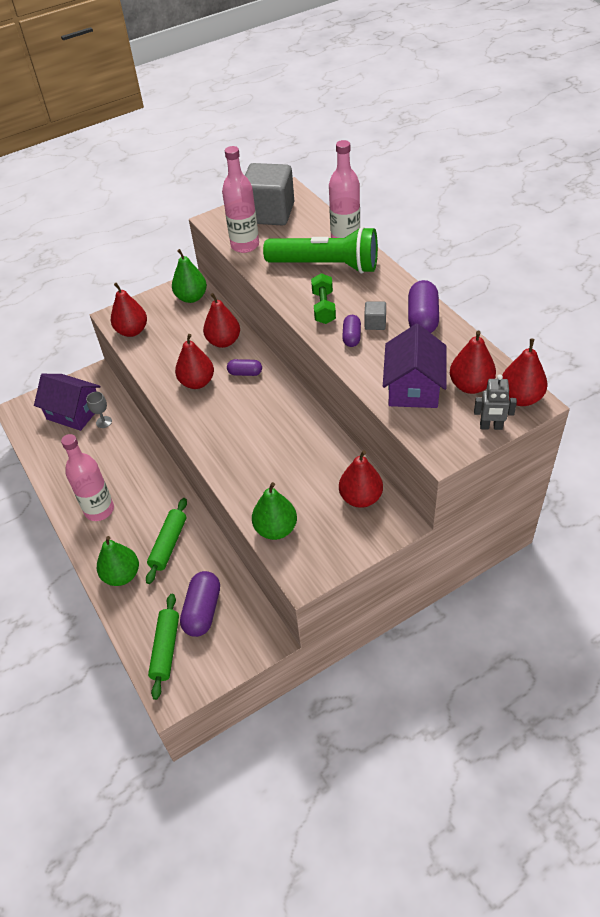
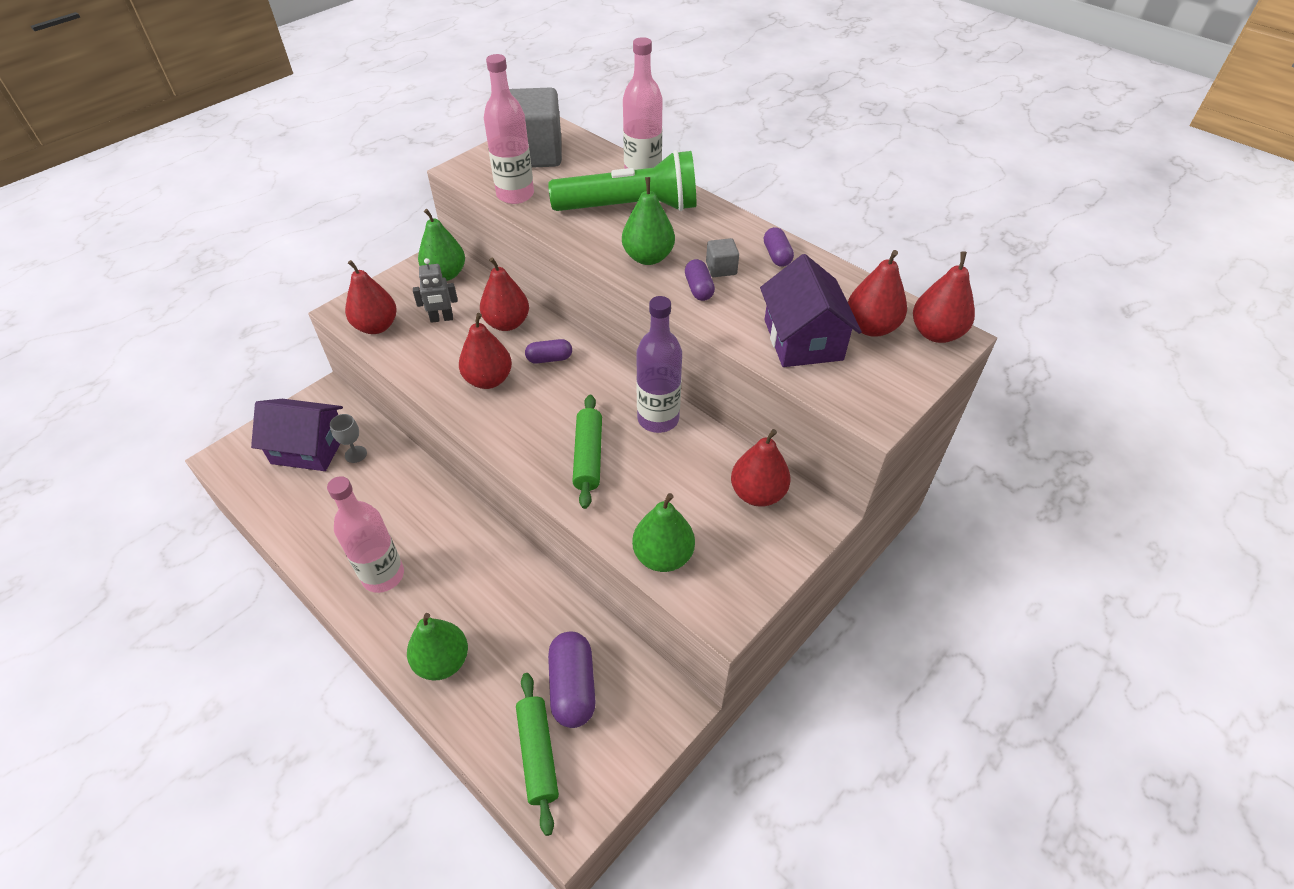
camera: 20 degrees left, 0 degrees up
green rolling pin [146,498,187,584] -> green rolling pin moved to [572,395,602,509]
green dumbbell [311,273,336,324] -> green pear [622,177,675,265]
purple capsule [408,280,439,333] -> purple capsule [764,227,794,267], size x0.58
grey robot [474,374,517,430] -> grey robot moved to [413,258,458,323]
none -> purple bottle [636,296,682,433]

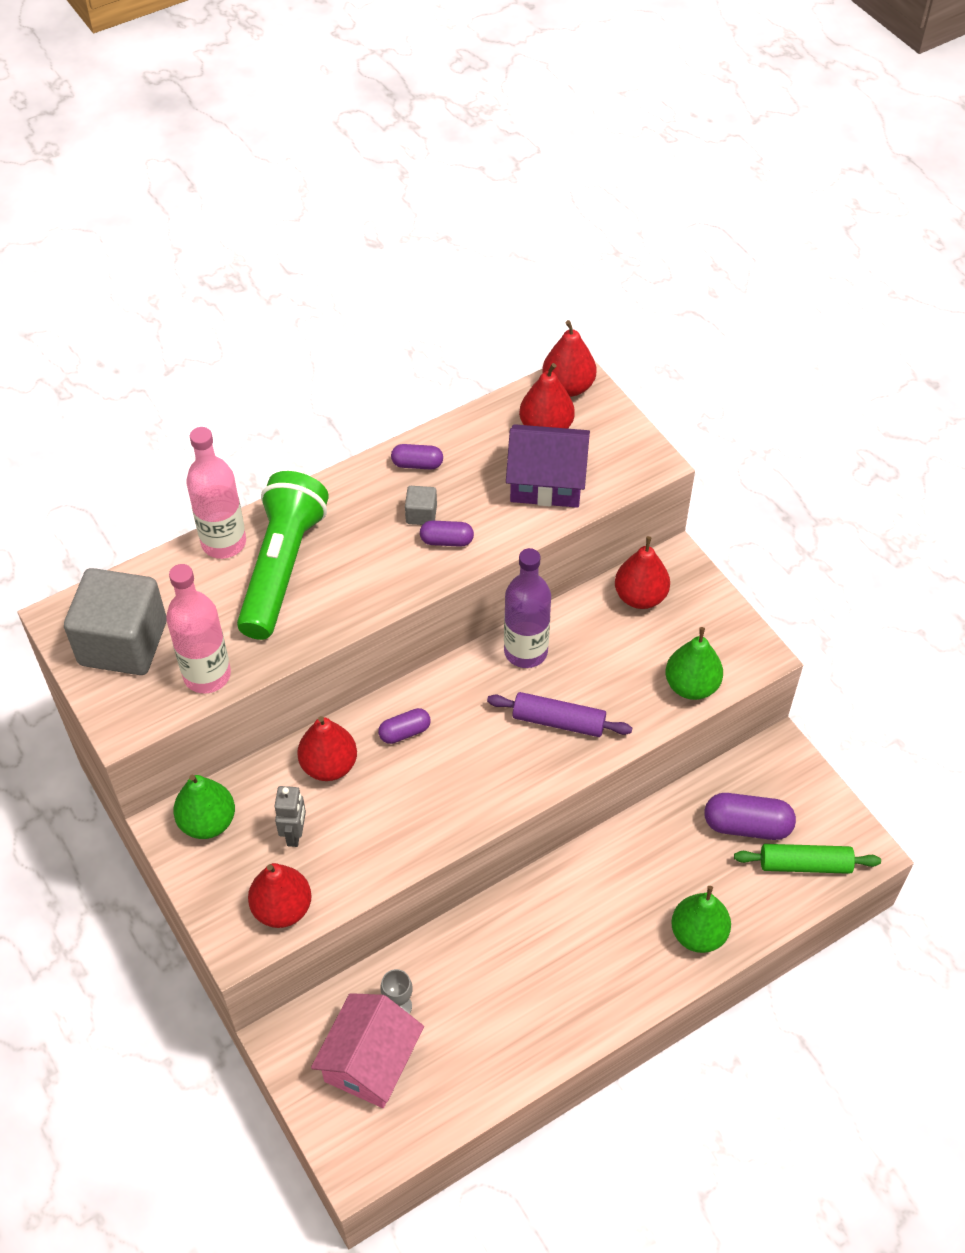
camera: 75 degrees left, 5 degrees up
purple house [251,399,343,471] -> pink house [311,993,424,1108]
pink bottle [327,476,404,593] -> none
red pear [459,313,512,389] -> none
purple capsule [525,339,572,363] -> purple capsule turned 60 degrees clockwise [378,708,431,744]
green rolling pin [572,395,602,509] -> purple rolling pin [487,692,632,737]
green pear [622,177,675,265] -> none

